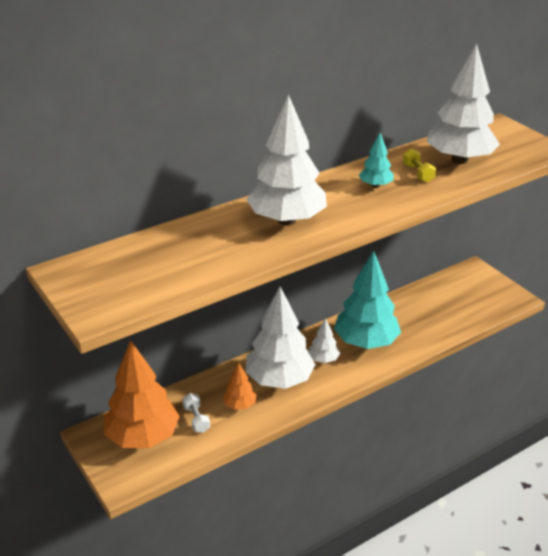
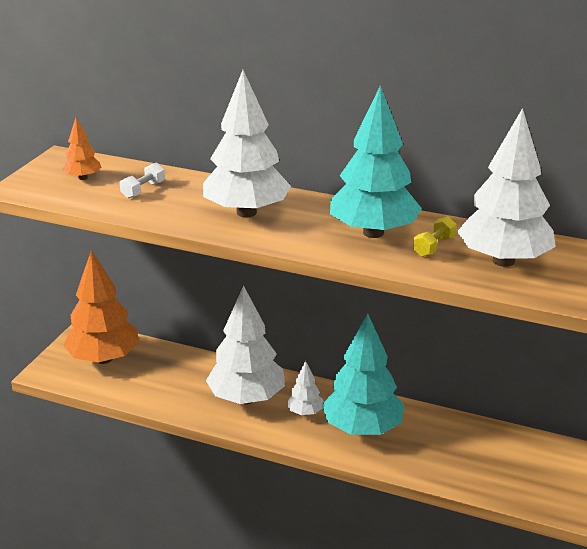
camera: 55 degrees right, 5 degrees down
white dumbbell [182,393,210,433] -> white dumbbell moved to [120,162,165,199]
orange tree [223,363,257,410] -> orange tree moved to [62,117,102,180]
turquoise tree [359,133,394,188] -> turquoise tree [330,85,422,238], size x2.13

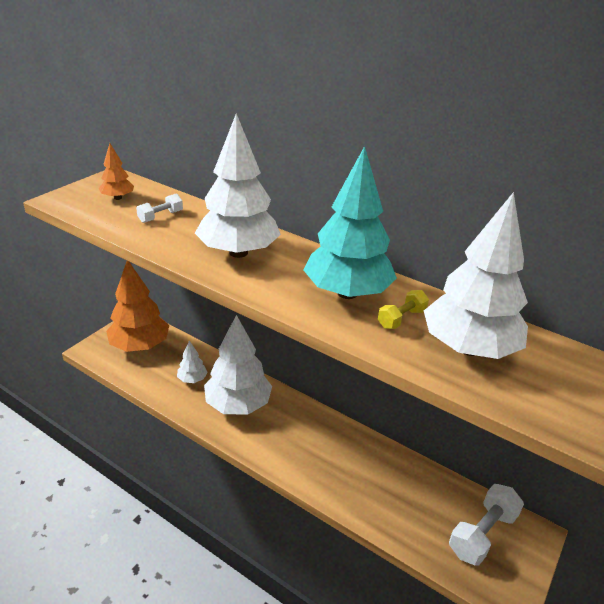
camera: 10 degrees right, 5 degrees up
white tree [286,361,323,415] -> white tree moved to [177,340,208,383]
turquoise tree [322,314,404,435] -> none
none -> white dumbbell [449,484,524,566]

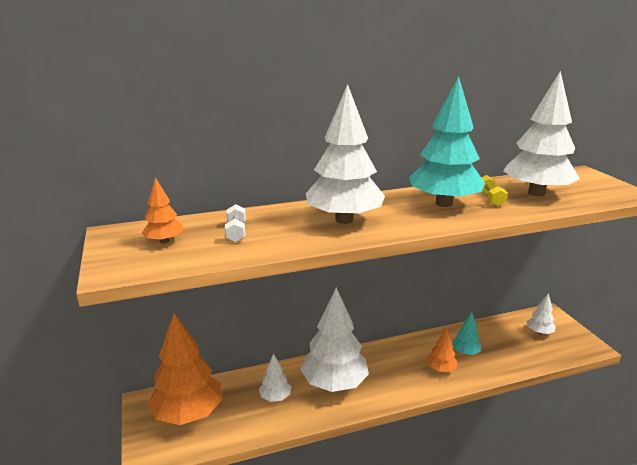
camera: 50 degrees left, 10 degrees down
white dumbbell [449,484,524,566] -> white tree [526,293,556,334]
none -> orange tree [427,328,457,372]
none -> turquoise tree [452,312,481,355]

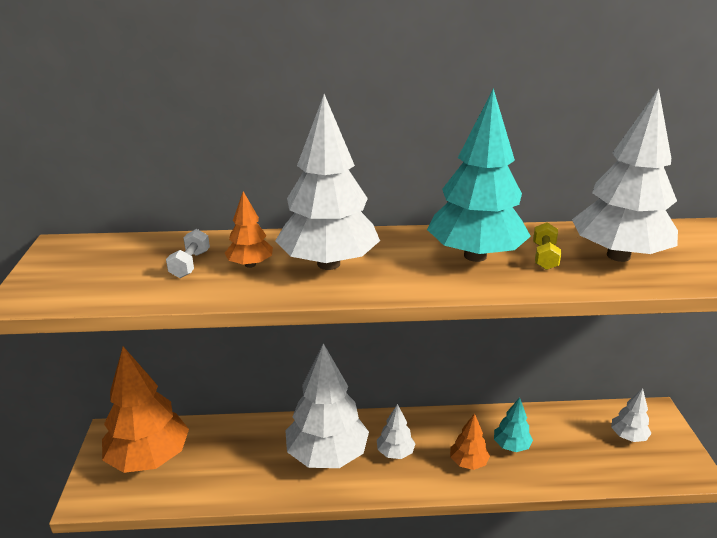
camera: 15 degrees right, 5 degrees up
orange tree [142,177,184,244] -> orange tree moved to [225,191,273,268]
white tree [259,354,291,402] -> white tree moved to [377,404,416,459]

